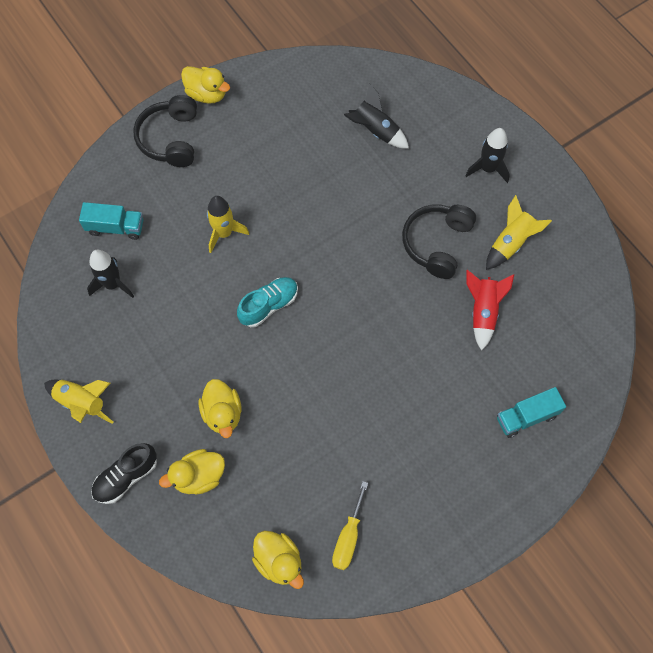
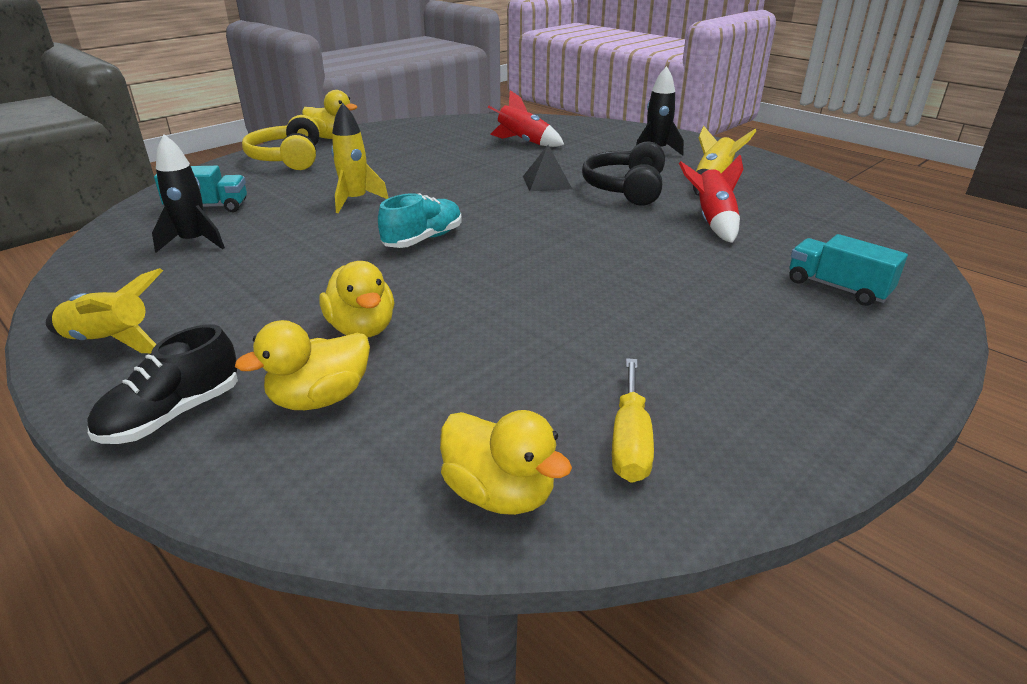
camera: 10 degrees left, 35 degrees down
black headphones [133,95,197,167] -> yellow headphones [242,115,320,170]
black rocket [344,83,409,149] -> red rocket [487,90,564,147]
turquoise truck [497,387,566,438] -> turquoise truck turned 75 degrees clockwise [790,234,908,306]
none -> black pyramid [523,145,572,192]

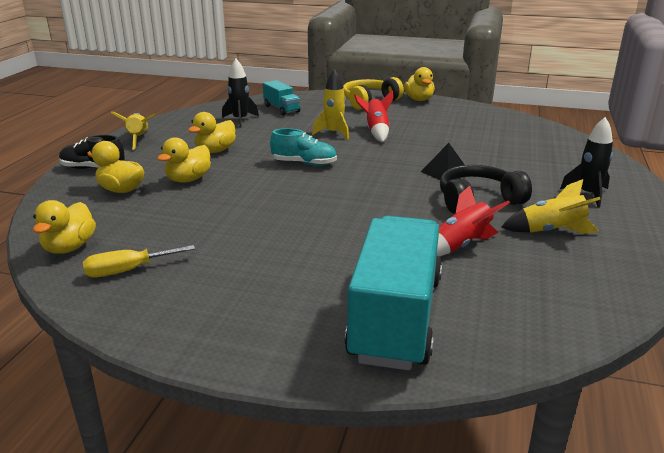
camera: 60 degrees right, 5 degrees down
red rocket [487,90,564,147] -> red rocket moved to [354,90,393,142]
turquoise truck [790,234,908,306] -> turquoise truck [345,216,442,371], size x2.07
none -> yellow duck [188,112,236,153]

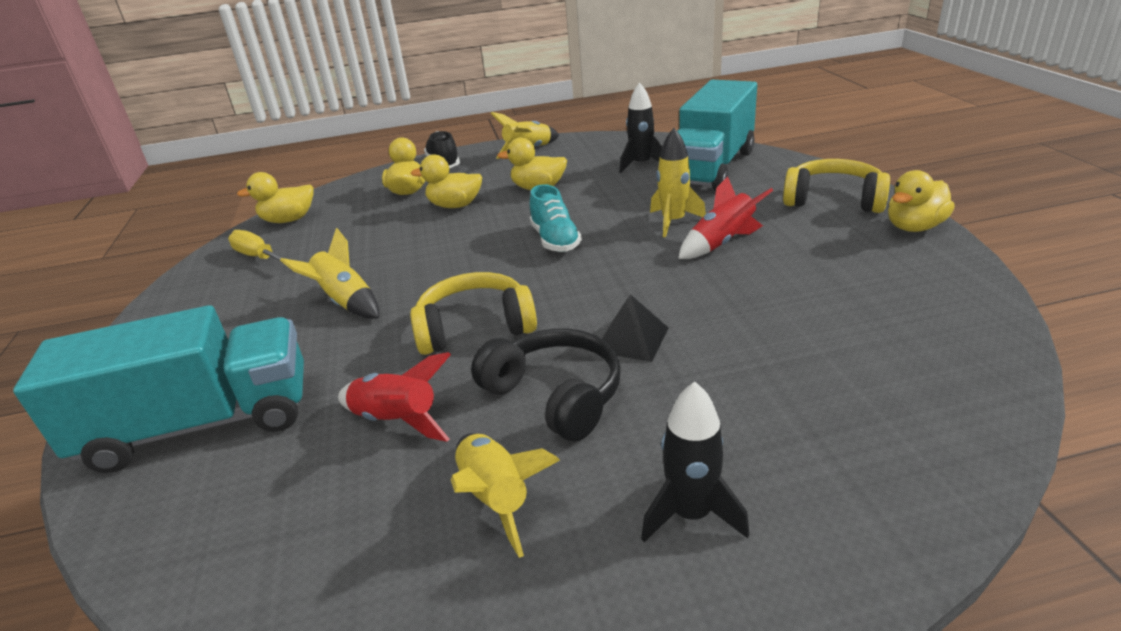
camera: 65 degrees right, 5 degrees up
turquoise truck [263,80,300,115] -> turquoise truck [677,80,757,191], size x2.07
none -> yellow rocket [280,228,379,319]
none -> yellow headphones [410,272,537,355]

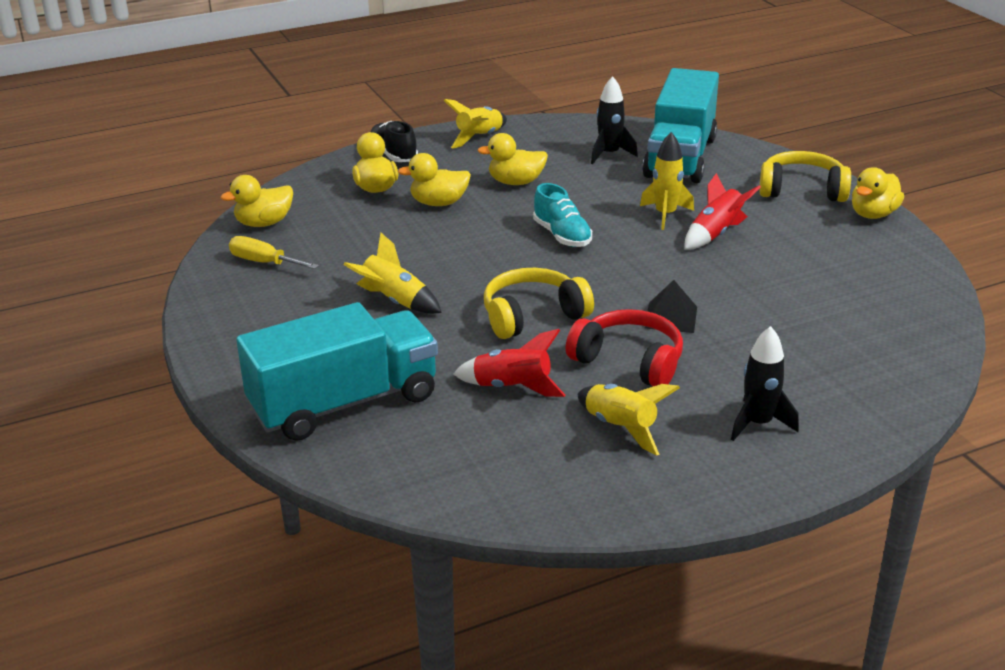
camera: 15 degrees left, 0 degrees up
black headphones [471,329,621,441] -> red headphones [566,309,683,386]

